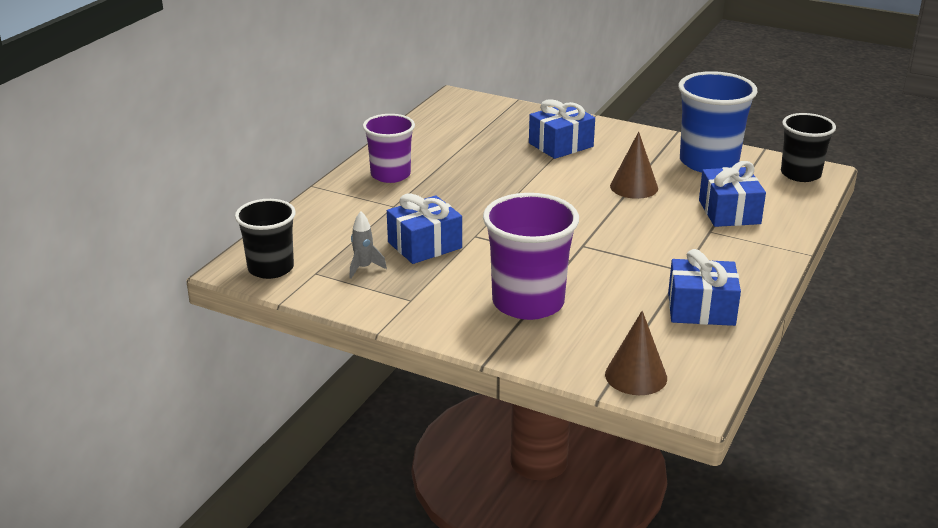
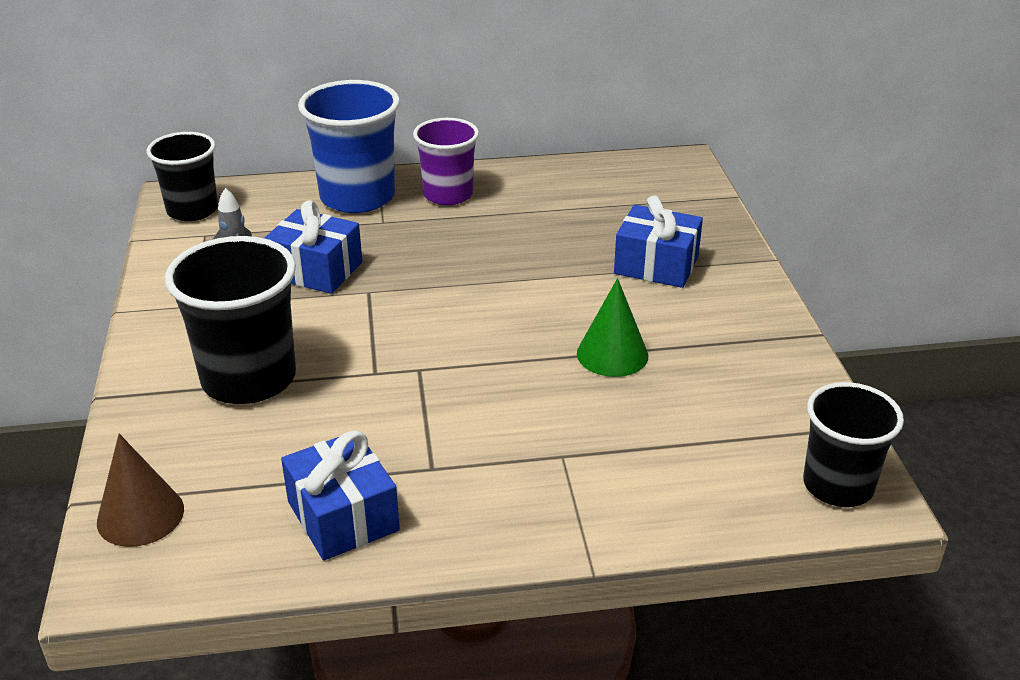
camera: 55 degrees right, 5 degrees up
purple cup [483,193,579,320] -> black cup [165,236,296,404]
brown cone [610,132,658,199] -> green cone [577,278,648,377]
blue cup [679,71,758,172] -> blue cup moved to [298,80,400,213]
blue gift [699,161,766,227] -> none

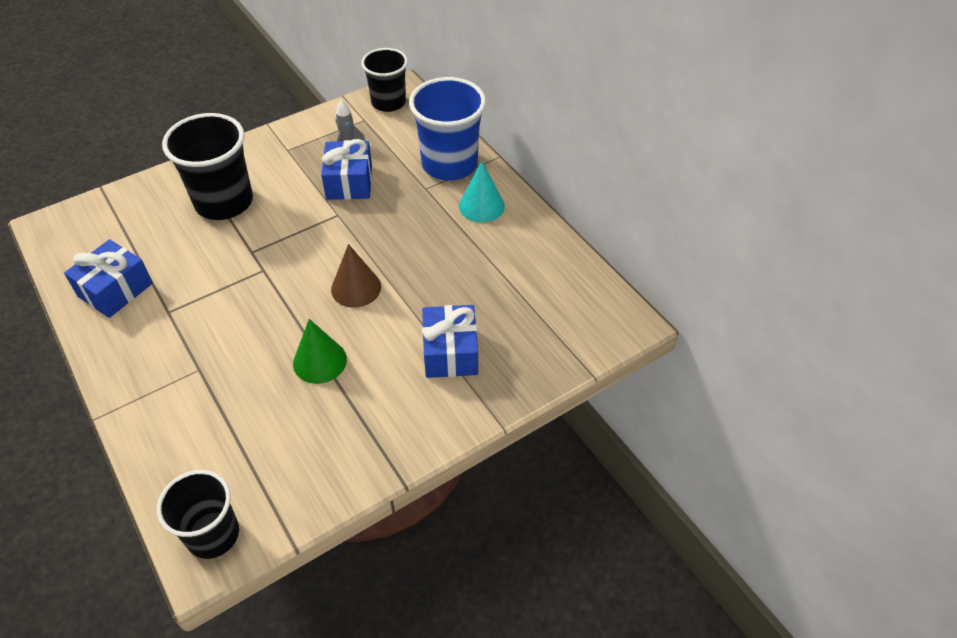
camera: 65 degrees right, 15 degrees up
brown cone [97,434,184,547] -> brown cone moved to [331,244,381,307]
purple cup [413,118,479,205] -> turquoise cone [459,161,505,222]

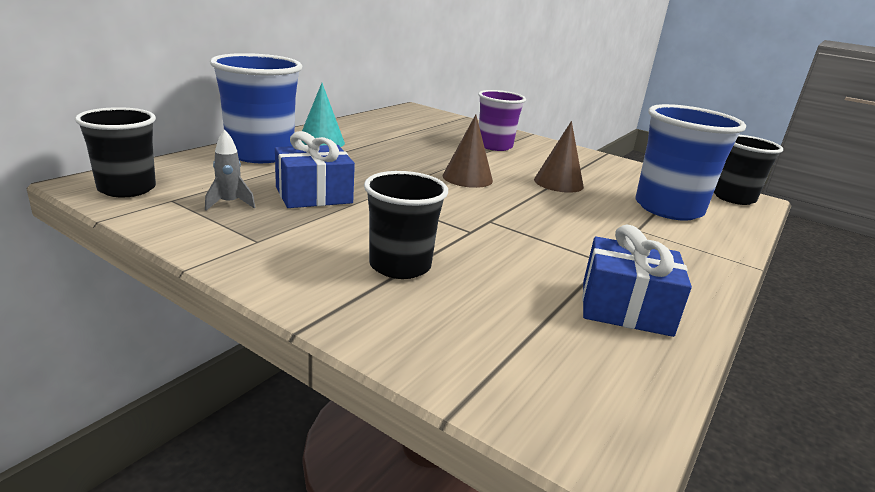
camera: 115 degrees left, 25 degrees down
black cup [162,113,253,220] -> black cup [364,171,448,279], size x0.67
green cone [293,319,347,384] -> brown cone [534,121,584,193]
blue gift [422,305,478,378] -> purple cup [478,90,526,151]
none -> blue cup [636,104,746,221]

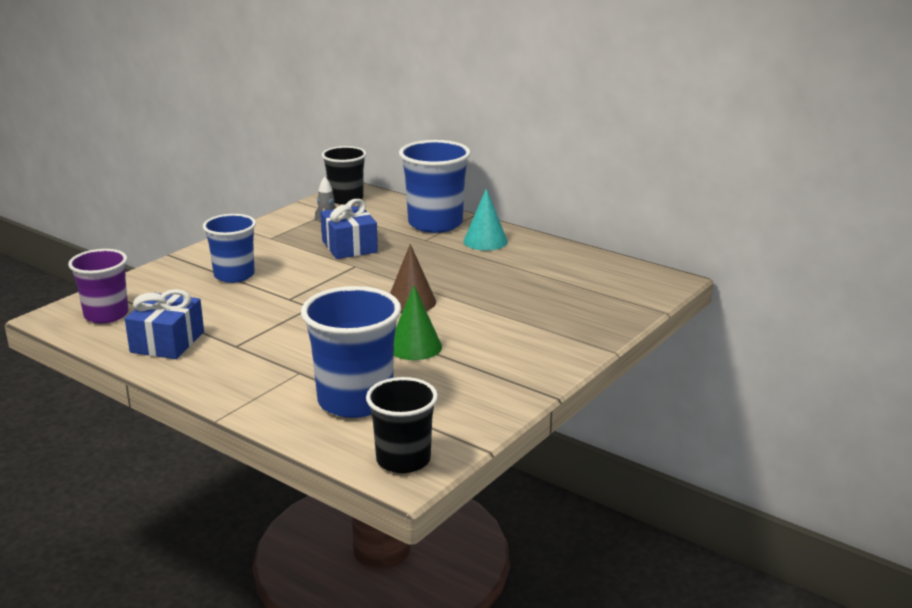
camera: 95 degrees right, 0 degrees up
black cup [364,171,448,279] -> blue cup [203,214,256,283]
purple cup [478,90,526,151] -> purple cup moved to [68,249,129,323]
brown cone [534,121,584,193] -> green cone [394,285,442,360]

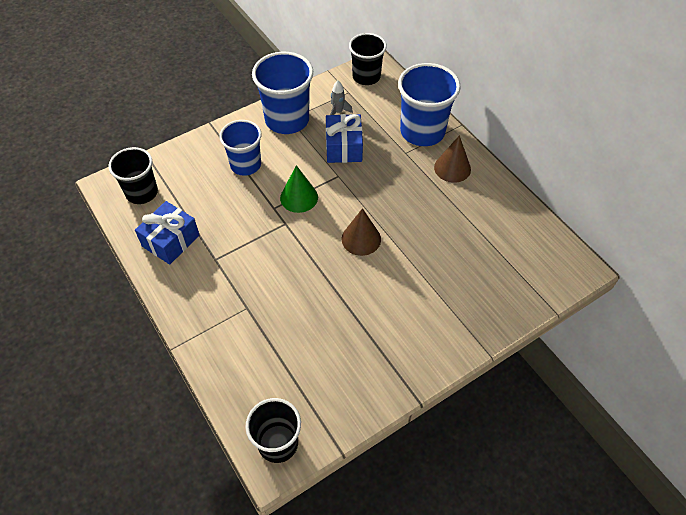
camera: 20 degrees right, 30 degrees up
purple cup [68,249,129,323] -> black cup [108,147,158,204]
blue cup [301,286,401,418] -> blue cup moved to [252,52,313,134]
green cone [394,285,442,360] -> green cone moved to [280,165,318,213]
turquoise cone [463,188,508,250] -> brown cone [434,135,471,183]

